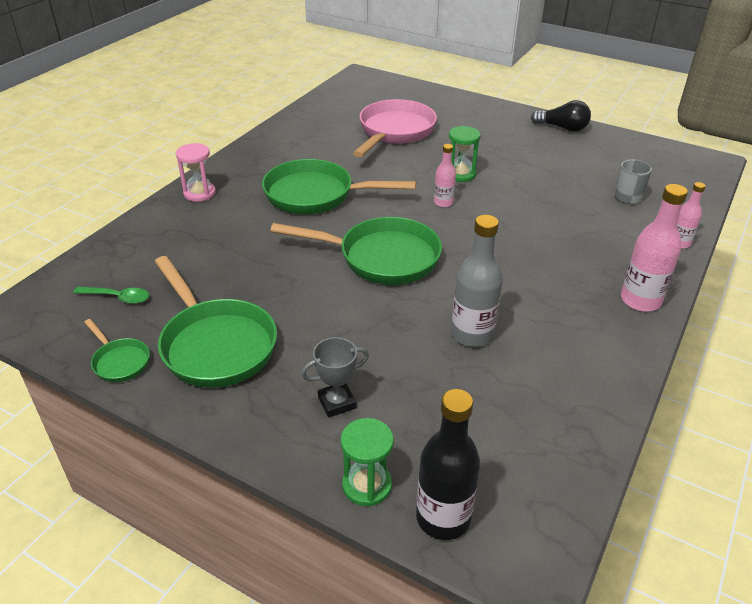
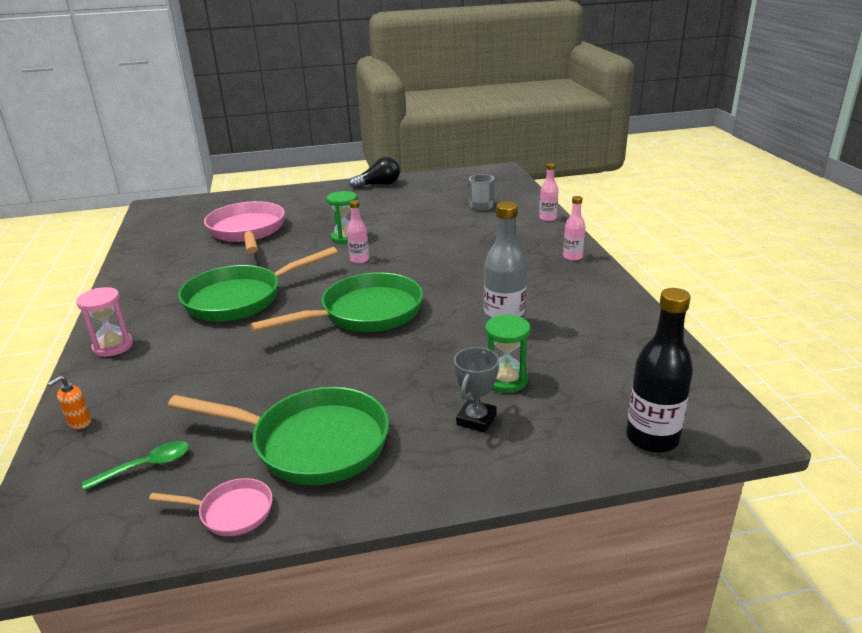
camera: 40 degrees left, 10 degrees down
green pan [84,319,150,382] -> pink pan [149,478,273,536]
green hourglass [341,418,394,506] -> green hourglass moved to [485,314,530,393]
pink bottle [621,184,688,312] -> pink bottle [563,196,586,261], size x0.58
none -> orange soap dispenser [48,376,91,430]

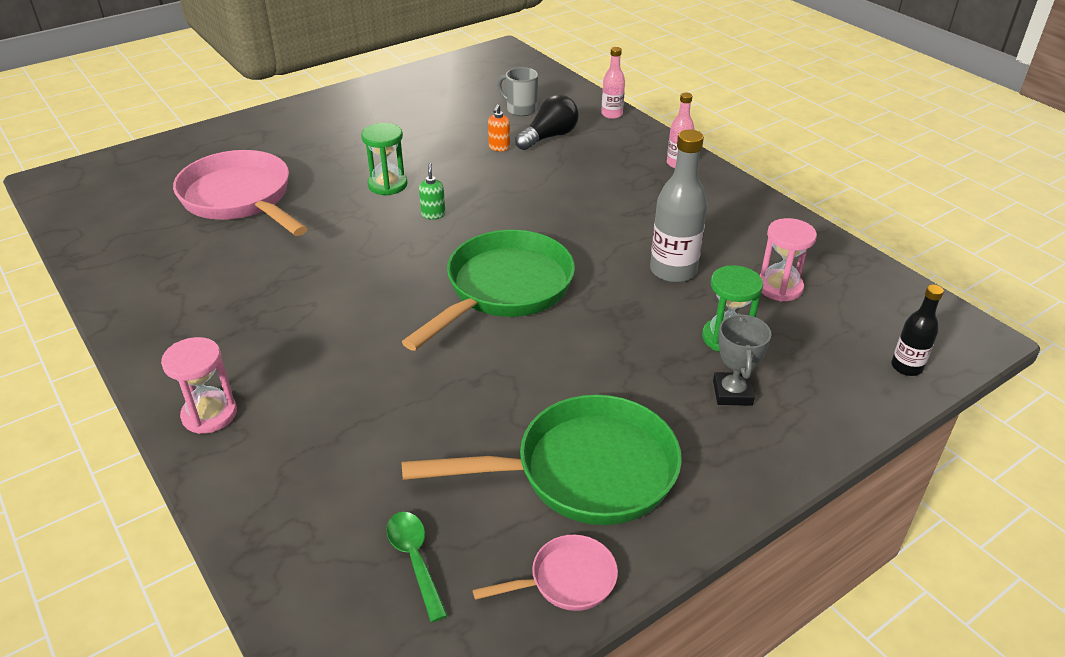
camera: 25 degrees left, 10 degrees up
orange soap dispenser [48,376,91,430] -> orange soap dispenser moved to [488,104,510,151]
green spoon [82,441,189,491] -> green spoon turned 60 degrees counterclockwise [386,512,448,622]
green pan [178,247,338,322] -> none
pink bottle [347,200,369,263] -> green soap dispenser [419,163,445,219]
black light bulb [349,157,400,189] -> black light bulb moved to [515,95,579,150]
black bottle [626,288,693,453] -> black bottle [891,285,944,376], size x0.58
none -> pink hourglass [759,218,817,301]

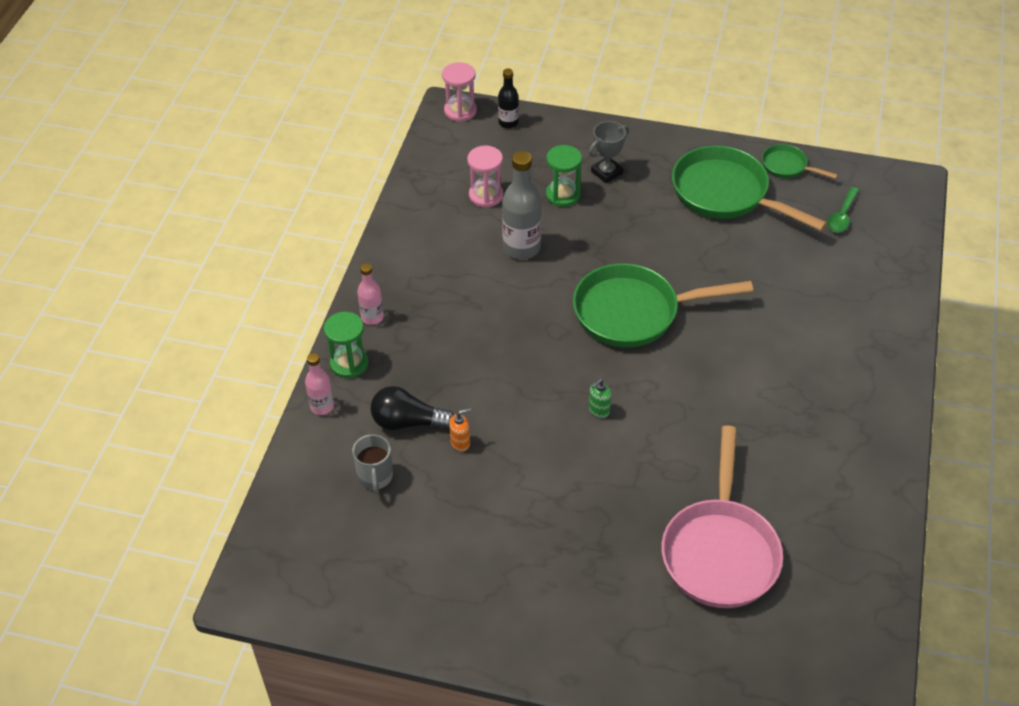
camera: 130 degrees left, 10 degrees up
pink hourglass [161,337,237,434] -> pink hourglass moved to [442,62,477,122]
green hourglass [361,123,407,195] -> green hourglass moved to [324,312,368,378]
pink pan [473,535,618,611] -> green pan [762,144,838,179]

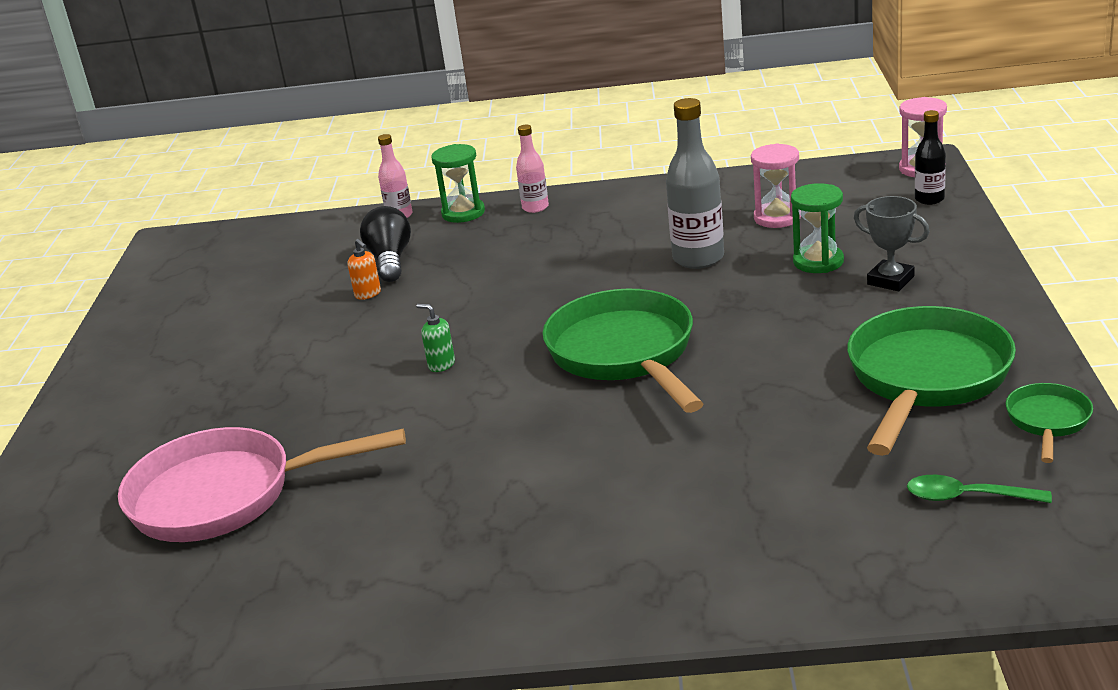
camera: 80 degrees right, 20 degrees down
grey mug [352,434,393,494] -> none

